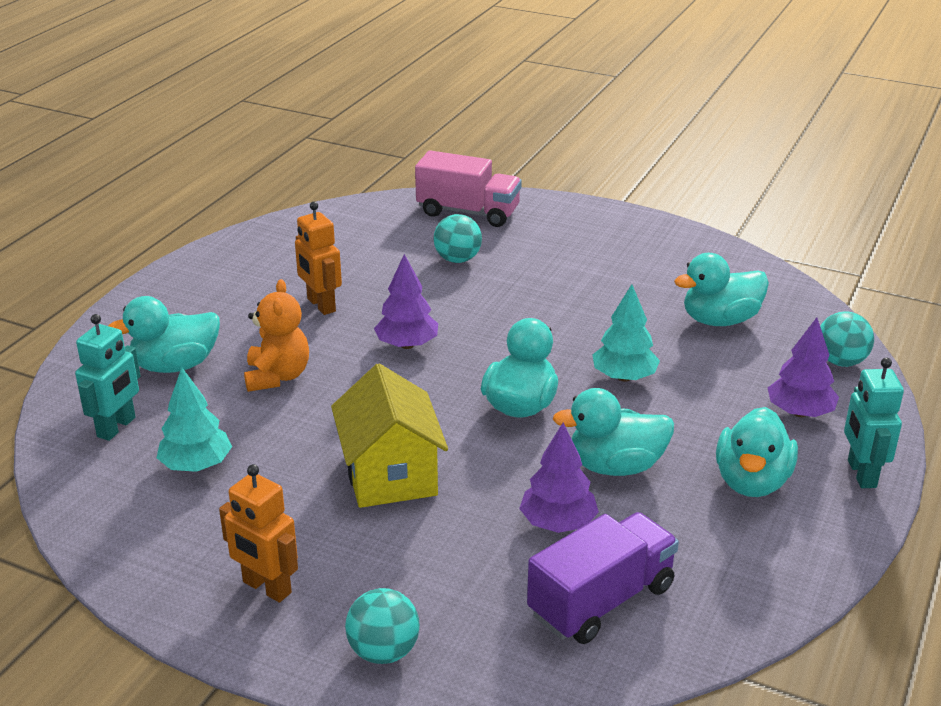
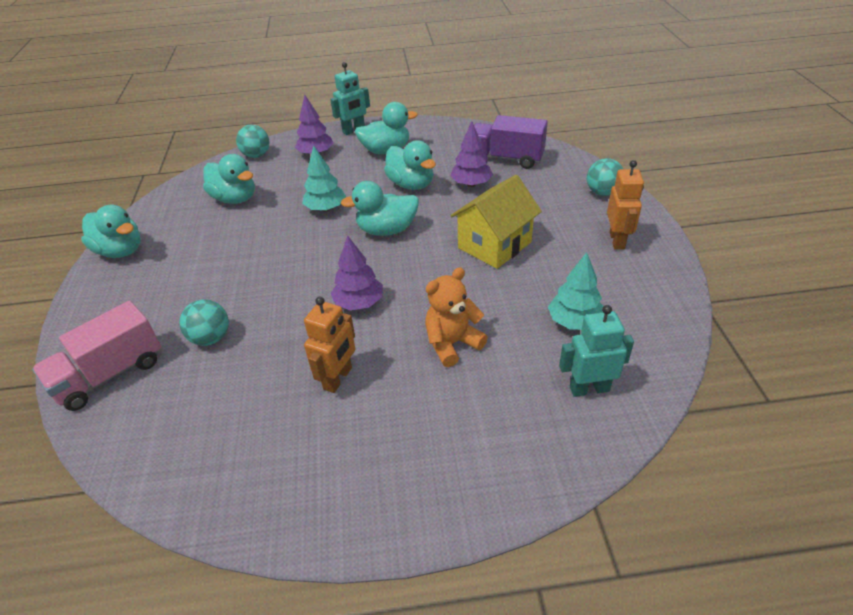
camera: 120 degrees left, 10 degrees up
turquoise duck [109,296,220,373] -> turquoise duck moved to [81,205,141,258]
pink truck [415,151,522,227] -> pink truck turned 120 degrees counterclockwise [32,301,161,411]

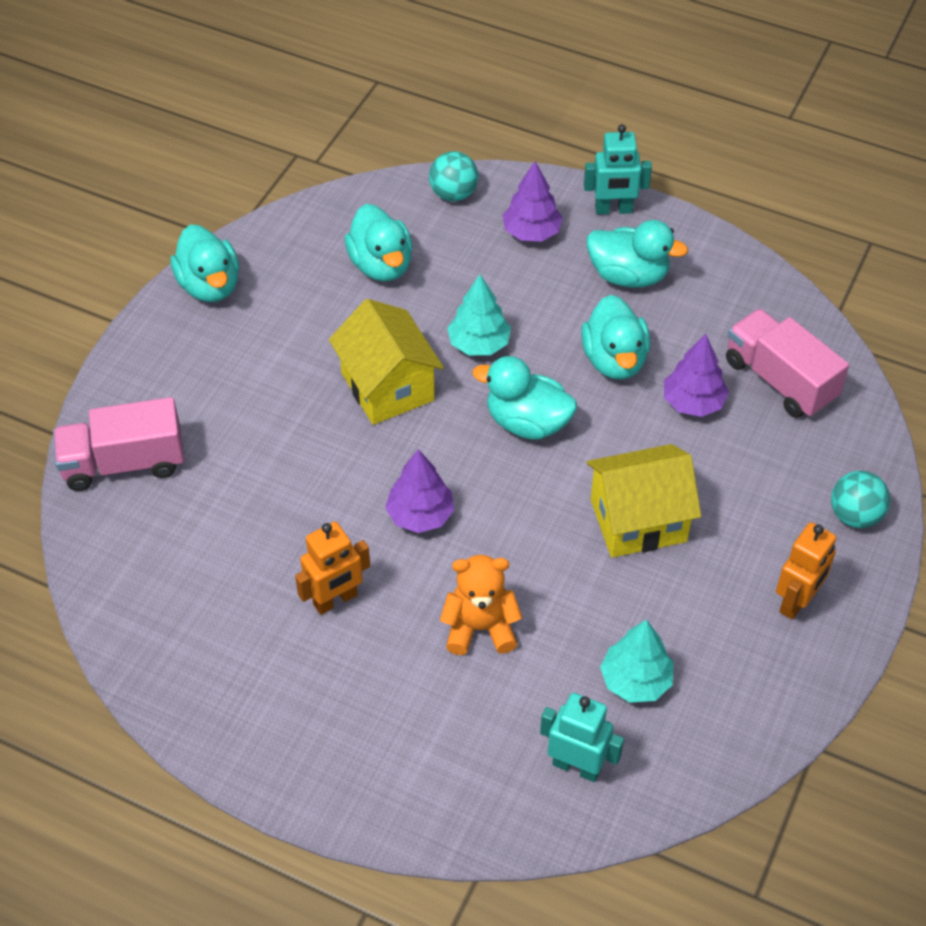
camera: 30 degrees right, 10 degrees up
turquoise ball [179,299,229,346] -> none
purple truck [474,115,548,169] -> pink truck [726,309,849,418]
none -> yellow house [329,299,444,425]

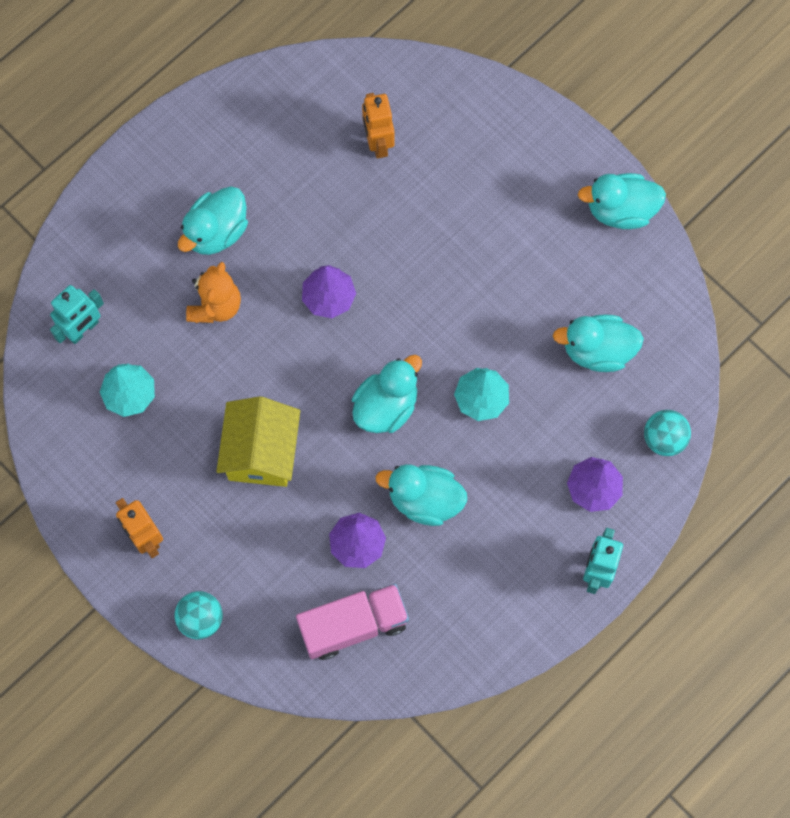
camera: 110 degrees right, 20 degrees up
pink truck [53,397,184,491] -> none
orange robot [295,522,370,615] -> orange robot moved to [362,93,395,159]
yellow house [329,299,444,425] -> none
turquoise duck [587,220,688,288] -> turquoise duck moved to [178,187,248,255]

